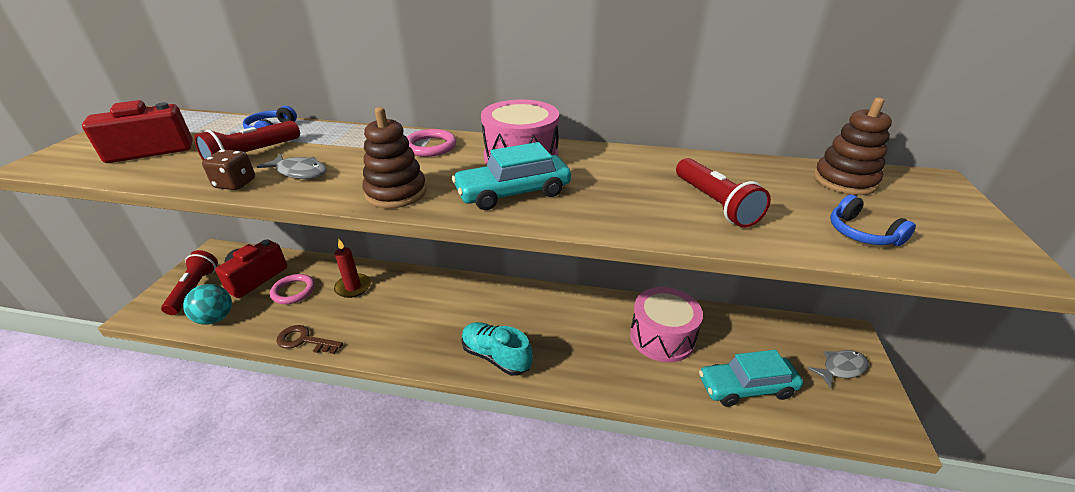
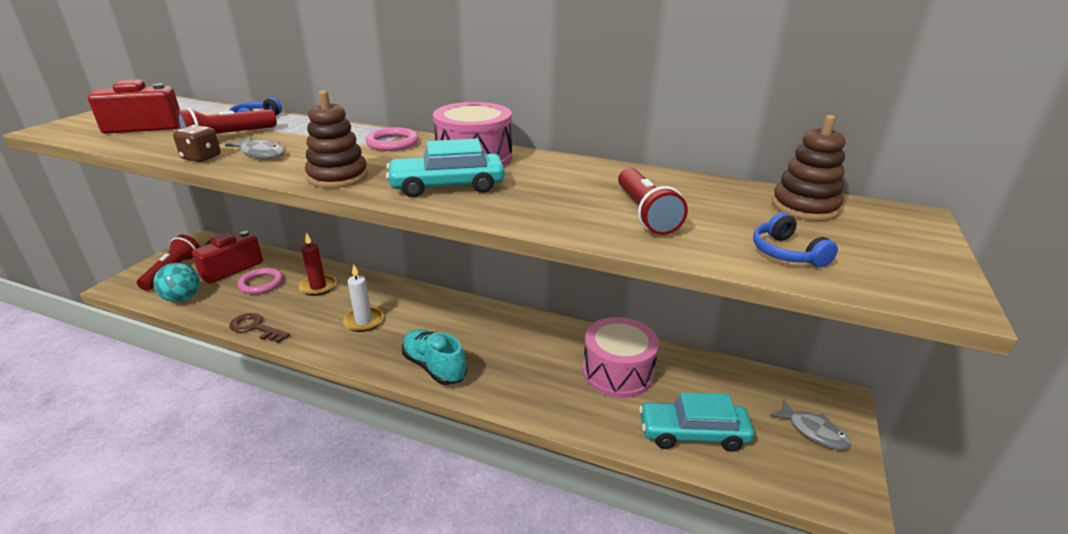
camera: 10 degrees right, 5 degrees down
grey fish [808,350,869,389] -> grey fish turned 60 degrees clockwise [770,400,851,450]
none -> white candle [343,264,383,332]

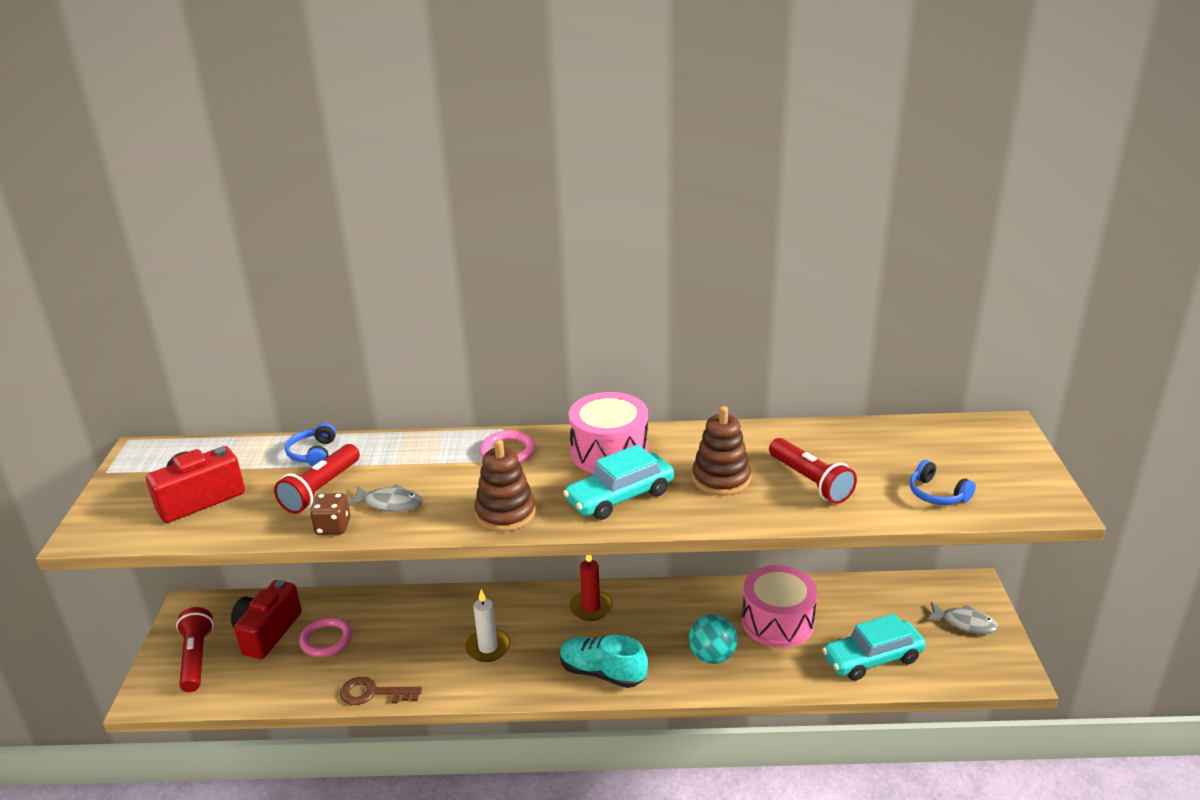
camera: 20 degrees left, 0 degrees up
turquoise ball [153,263,200,302] -> turquoise ball moved to [689,614,738,664]
red candle [299,233,336,296] -> red candle moved to [570,555,613,621]
brown stacking toy [772,115,846,221] -> brown stacking toy moved to [692,406,751,496]

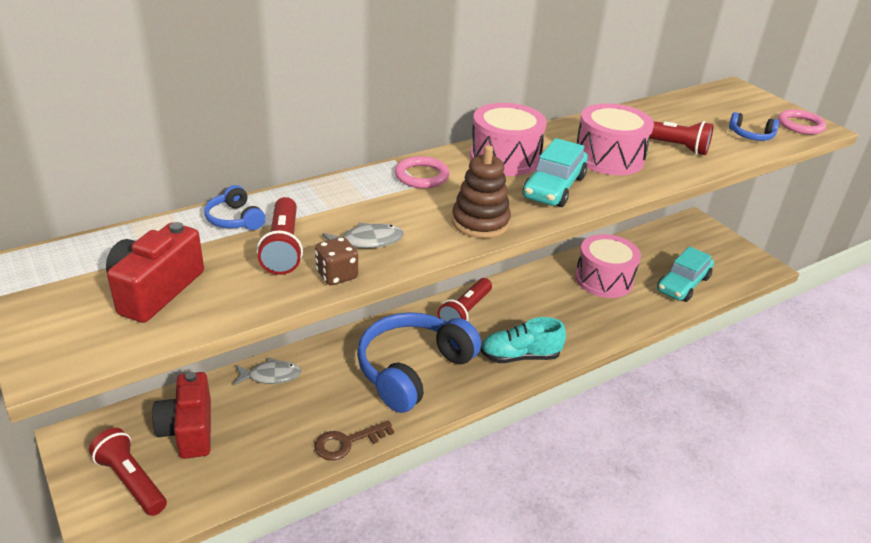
camera: 35 degrees left, 5 degrees up
pink ring [299,617,353,657] -> pink ring moved to [778,109,827,135]
white candle [465,590,510,662] -> blue headphones [357,312,481,413]
red candle [570,555,613,621] -> red flashlight [438,278,492,322]
turquoise ball [689,614,738,664] -> none
brown stacking toy [692,406,751,496] -> pink drum [577,103,654,175]
grey fish [926,602,998,634] -> grey fish moved to [234,358,301,385]

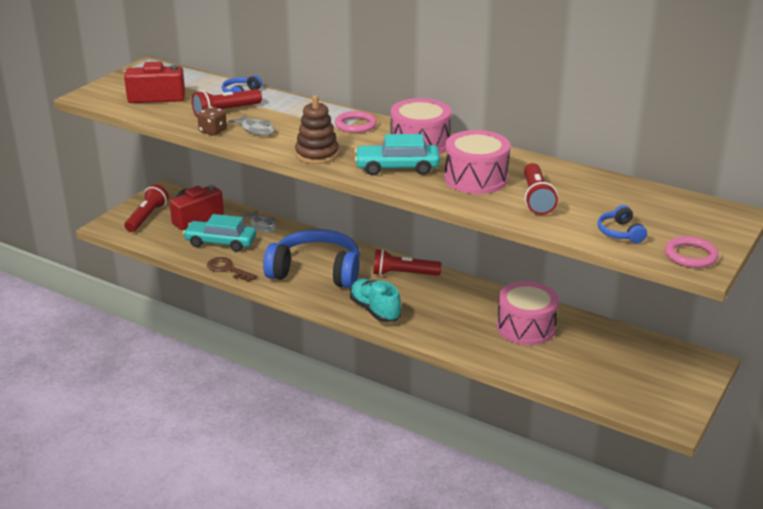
camera: 65 degrees right, 5 degrees down
turquoise car [657,246,714,302] -> turquoise car moved to [183,214,256,252]

